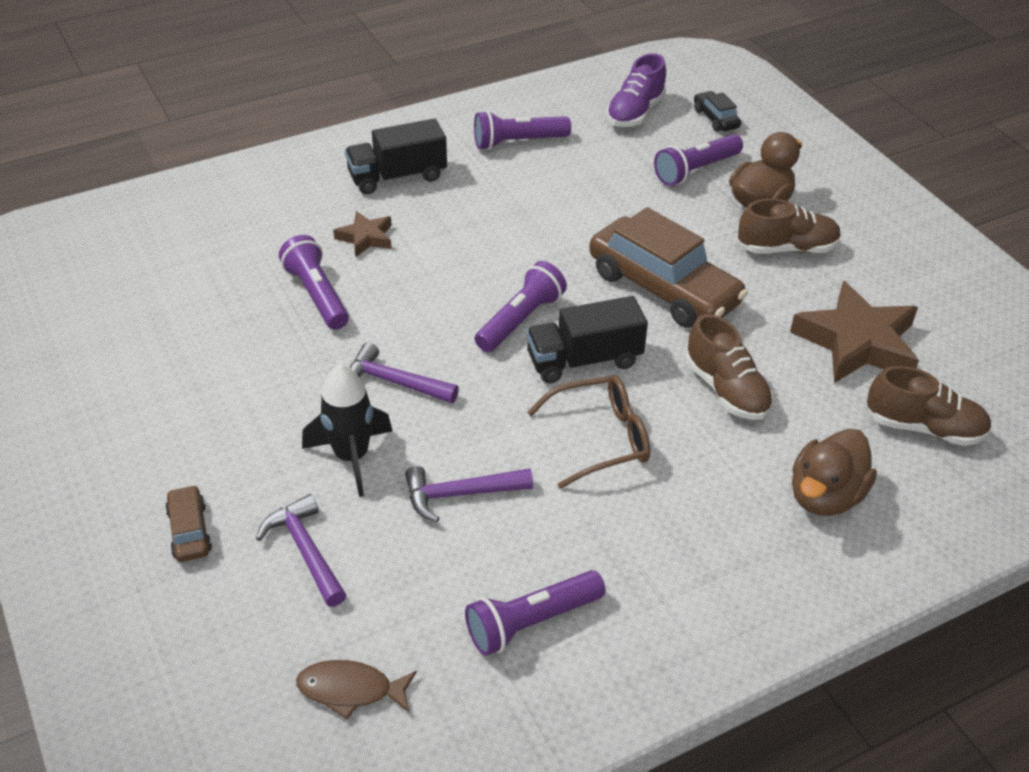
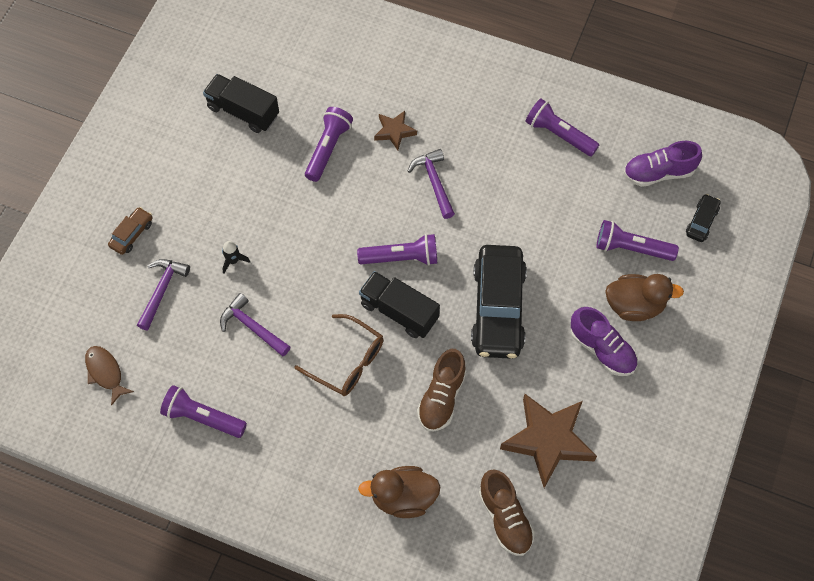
camera: 50 degrees right, 20 degrees up
black rocket [302,364,392,497] -> black rocket [222,241,250,274], size x0.51
black truck [345,119,447,194] -> black truck moved to [203,74,279,133]
purple hammer [349,342,459,403] -> purple hammer moved to [408,149,455,219]
brown car [589,207,748,328] -> black car [471,245,527,359]
brown shoe [738,199,841,254] -> purple shoe [570,307,638,376]

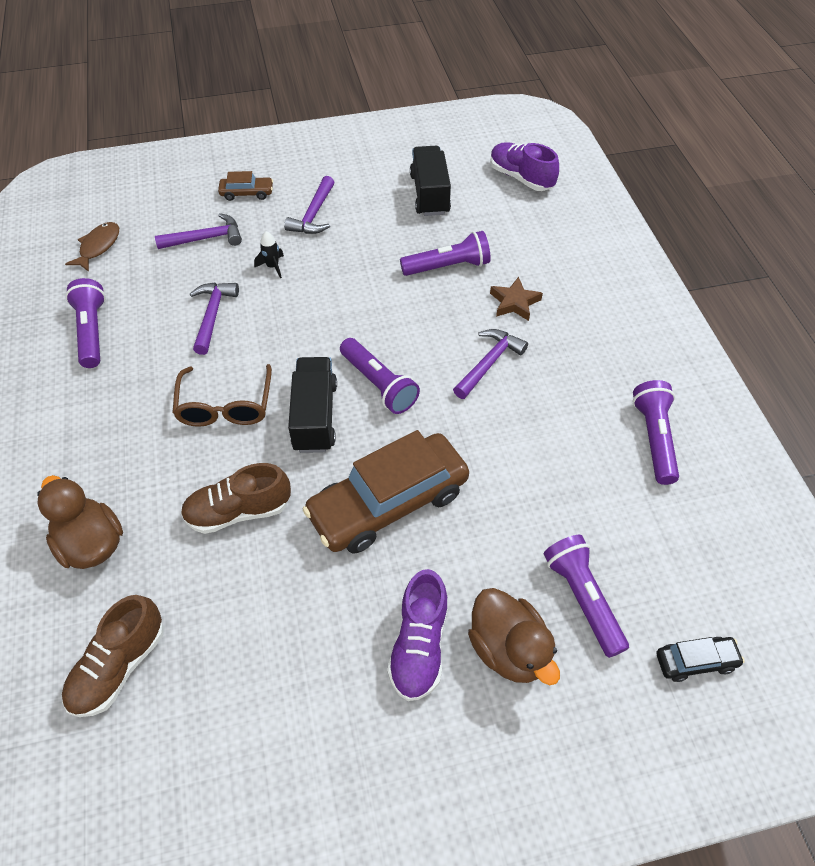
camera: 55 degrees right, 10 degrees down
black car [471,245,527,359] -> brown car [302,430,469,554]
brown star [500,394,597,488] -> none
purple shoe [624,141,702,187] -> purple shoe moved to [490,142,559,191]
none -> purple hammer [284,176,334,234]

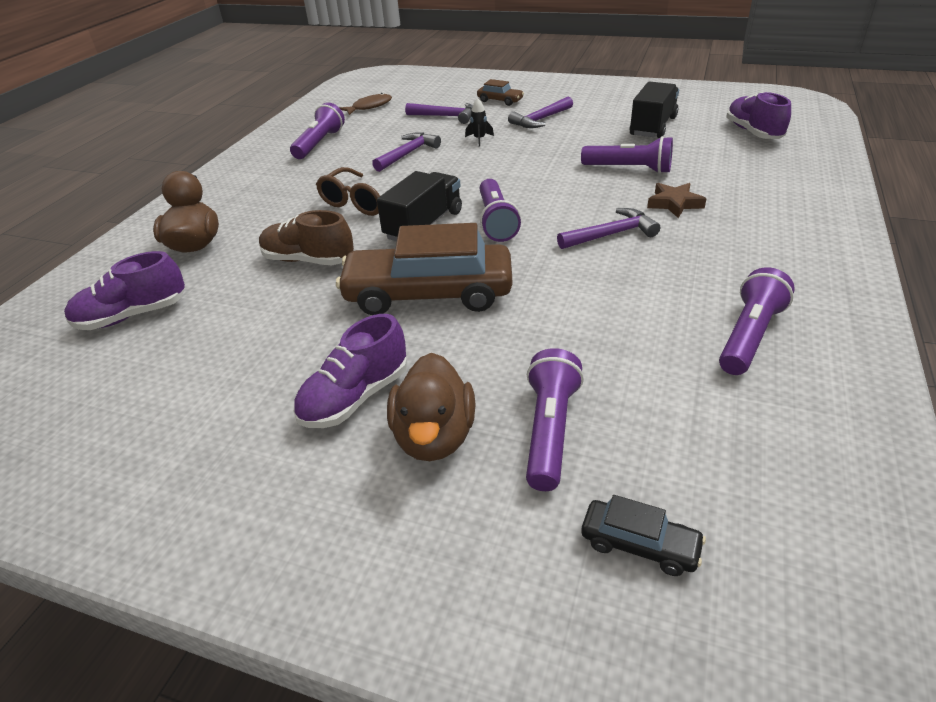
camera: 35 degrees right, 15 degrees down
brown shoe [62,595,164,717] -> purple shoe [64,251,185,330]

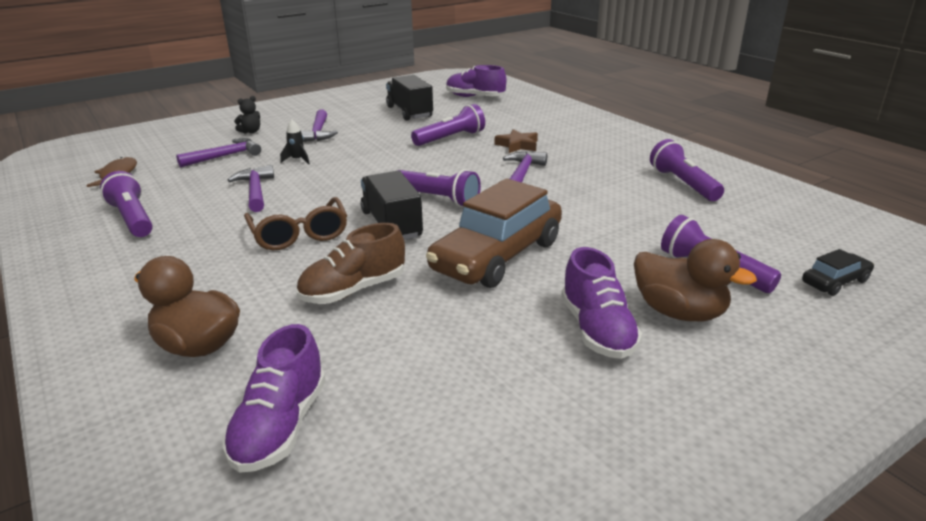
camera: 55 degrees left, 10 degrees down
brown car [477,79,524,106] -> black teddy bear [234,96,260,134]

